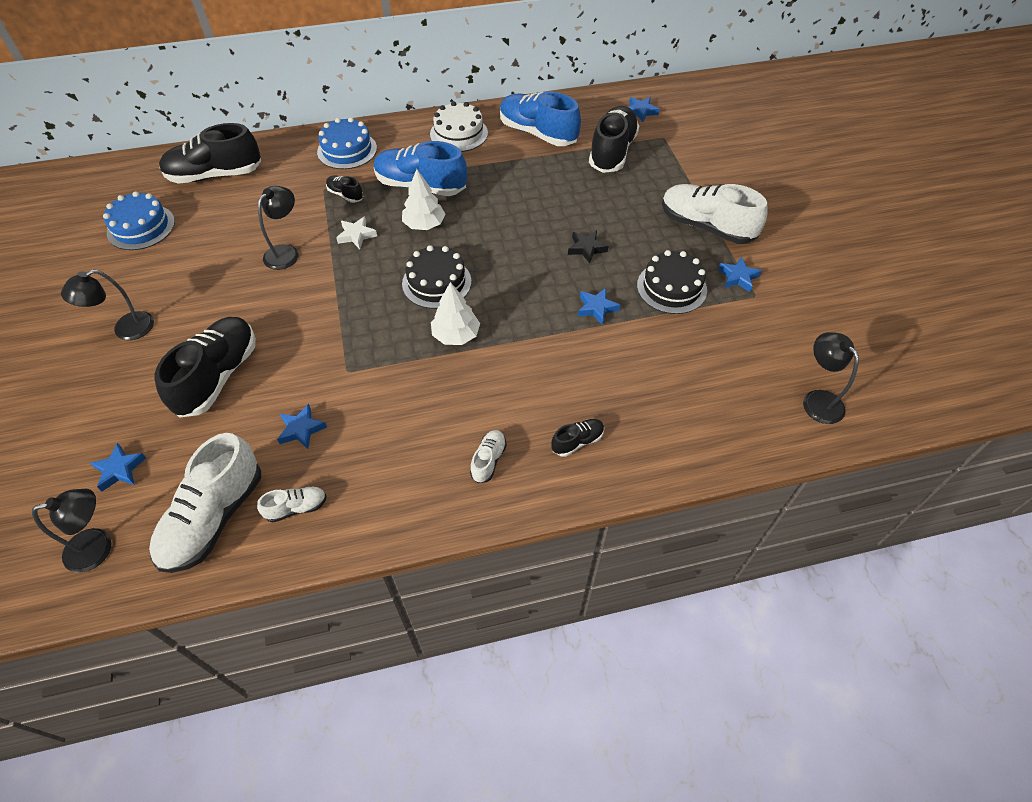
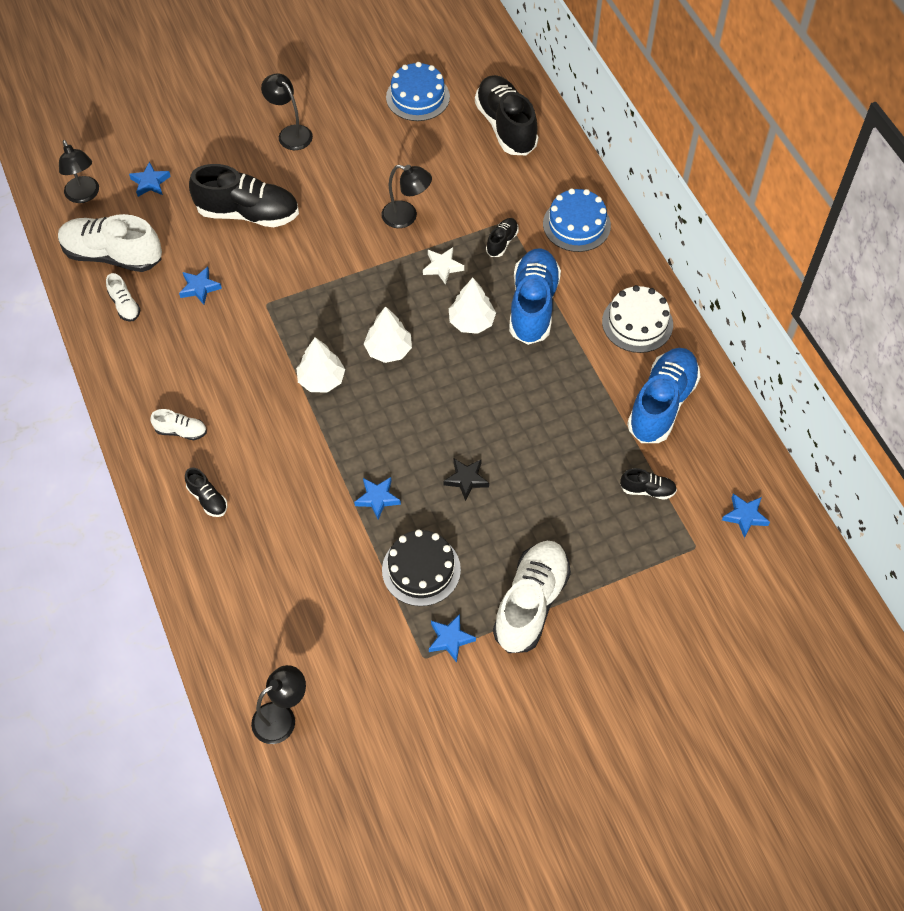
camera: 80 degrees right, 5 degrees up
black cake [402,245,471,309] -> white tree [364,306,412,363]
black shoe [589,106,639,173] -> black shoe [620,468,677,500], size x0.47

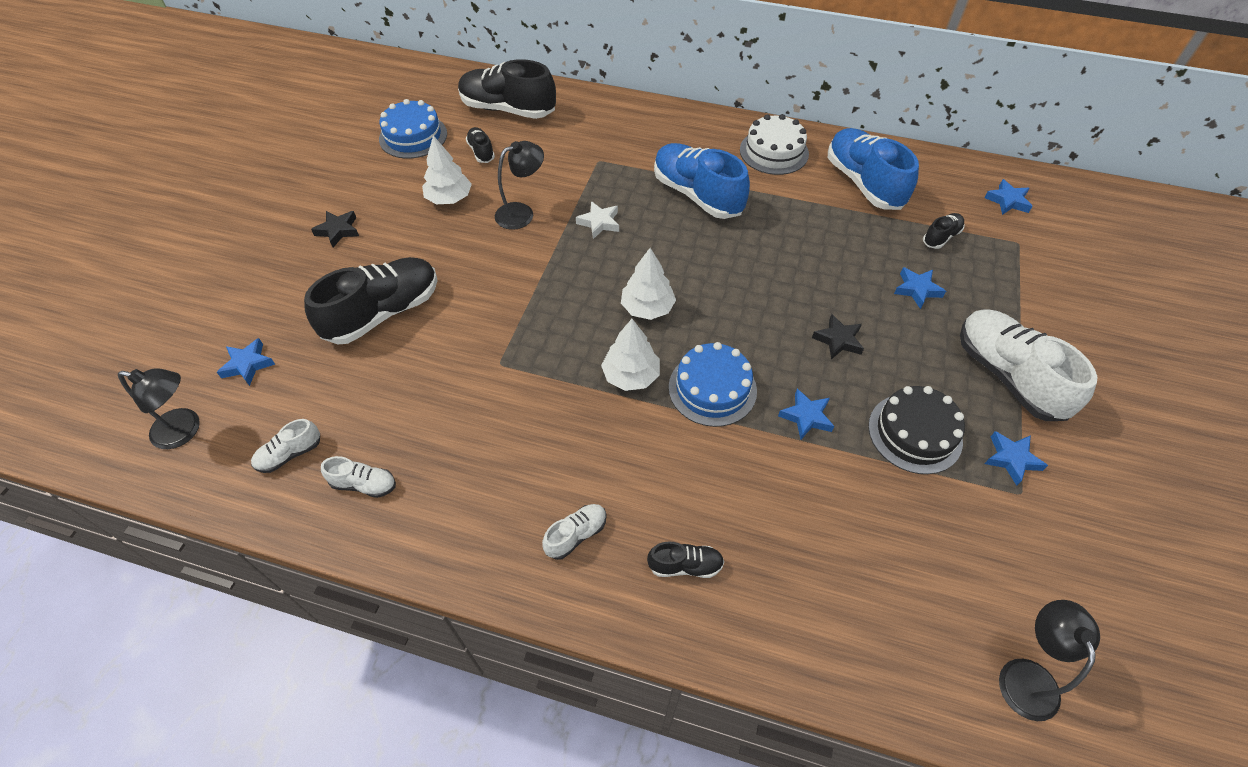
camera: 50 degrees left, 5 degrees down
white shoe [58,214,162,272] -> white shoe [251,419,320,473], size x0.47
blue star [179,267,222,305] -> blue star moved to [894,267,946,309]
black lamp [261,73,313,150] -> black star [311,211,359,247]
white tree [449,278,496,334] -> white tree moved to [422,135,472,204]
black shoe [486,218,519,257] -> black shoe moved to [466,127,495,163]
blue cake [543,188,611,252] -> blue cake moved to [669,342,757,427]

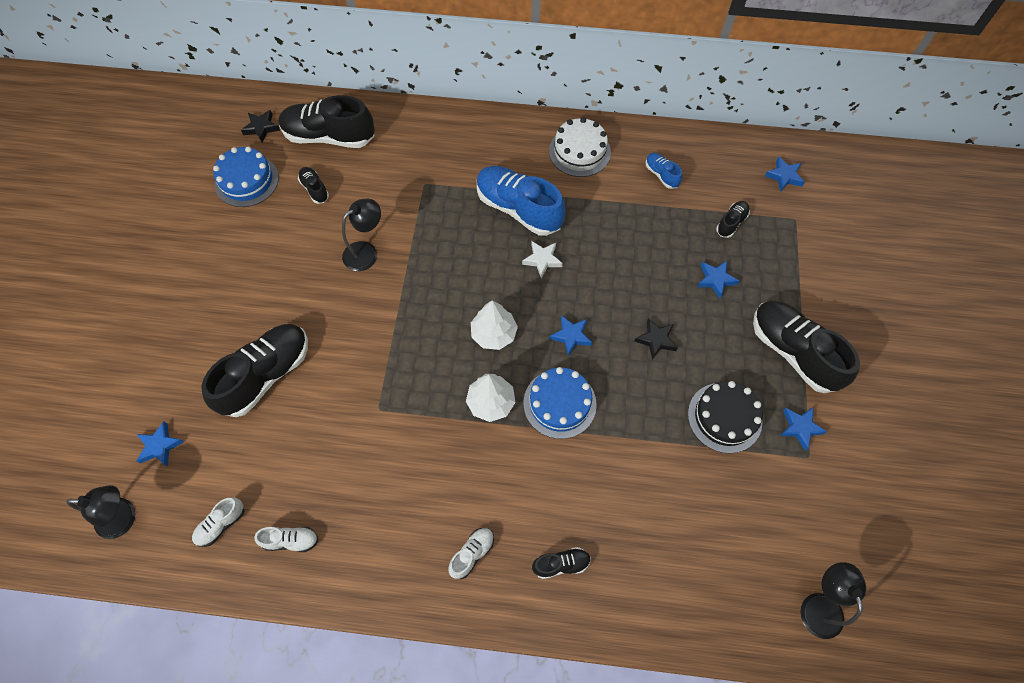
camera: 10 degrees left, 10 degrees up
black star [311,211,359,247] -> black star moved to [241,110,280,143]
white tree [422,135,472,204] -> none
white star [576,201,619,239] -> white star moved to [522,241,563,278]
blue star [778,389,834,440] -> blue star moved to [550,315,592,356]
blue shoe [828,128,919,210] -> blue shoe [646,153,682,189], size x0.47
white shoe [960,310,1098,421] -> black shoe [753,301,860,393]

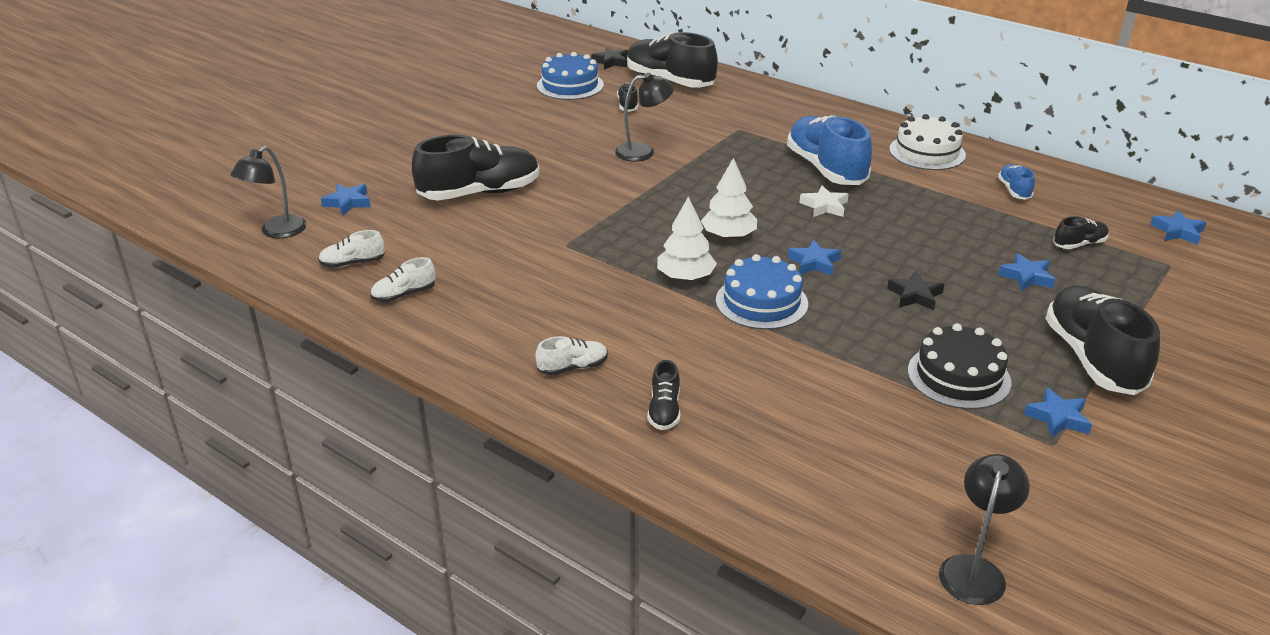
camera: 30 degrees right, 30 degrees down
black lamp [66,485,135,539] -> black lamp turned 90 degrees clockwise [230,146,307,238]
white shoe [254,527,318,552] -> white shoe turned 120 degrees clockwise [370,257,436,302]
black shoe [532,547,591,579] -> black shoe turned 75 degrees clockwise [647,360,680,430]

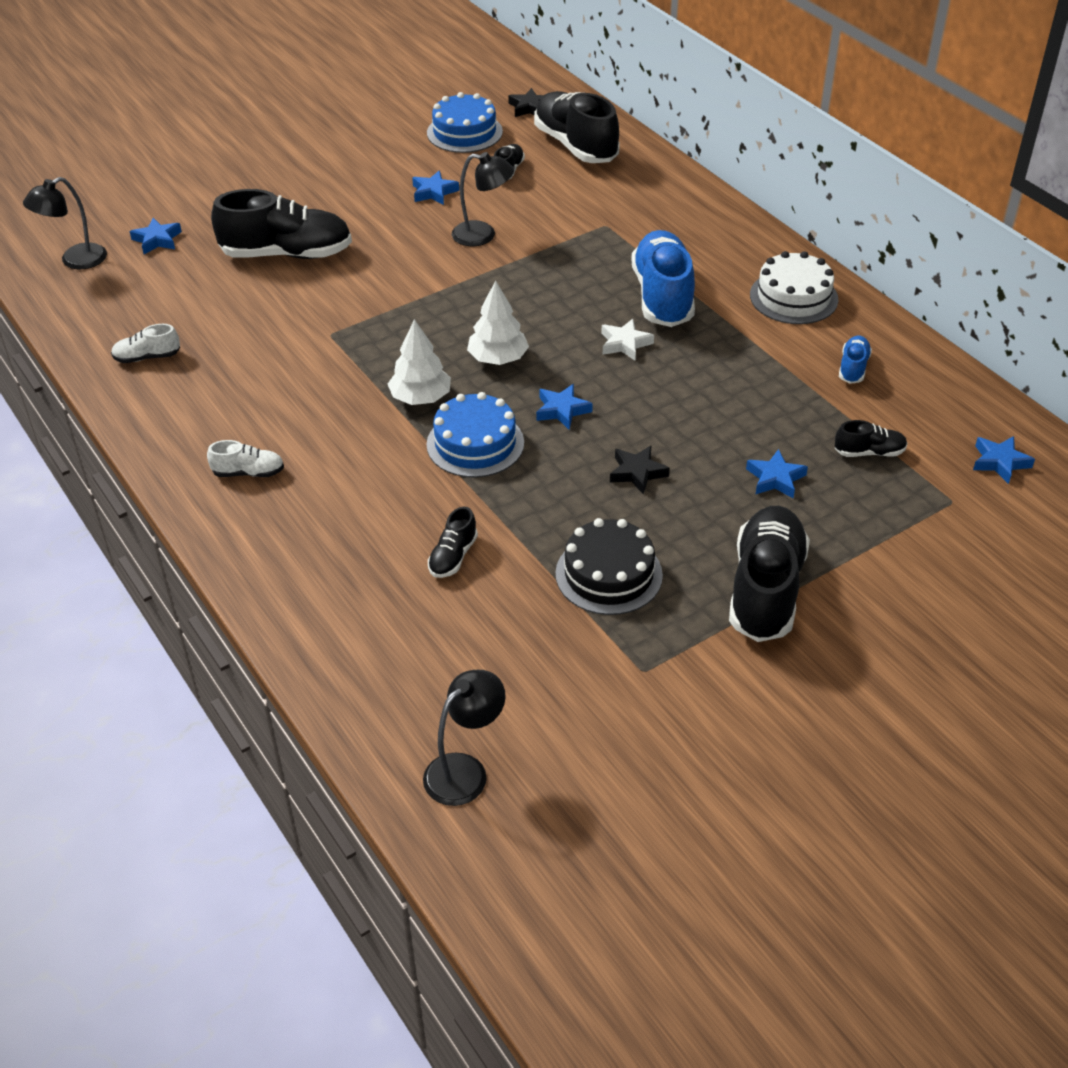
camera: 20 degrees right, 10 degrees up
white shoe [318,230,385,268] -> none
black shoe [647,360,680,430] -> black shoe moved to [428,507,478,578]
blue star [1024,388,1092,438] -> blue star moved to [412,171,459,205]

